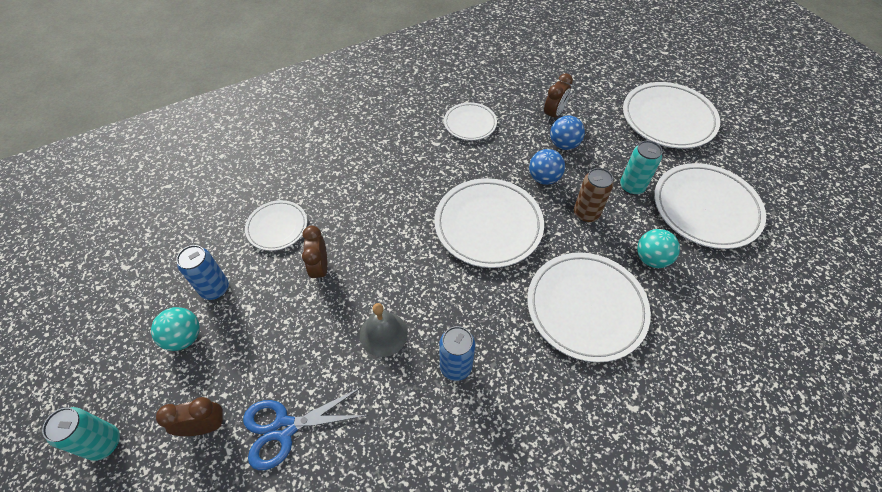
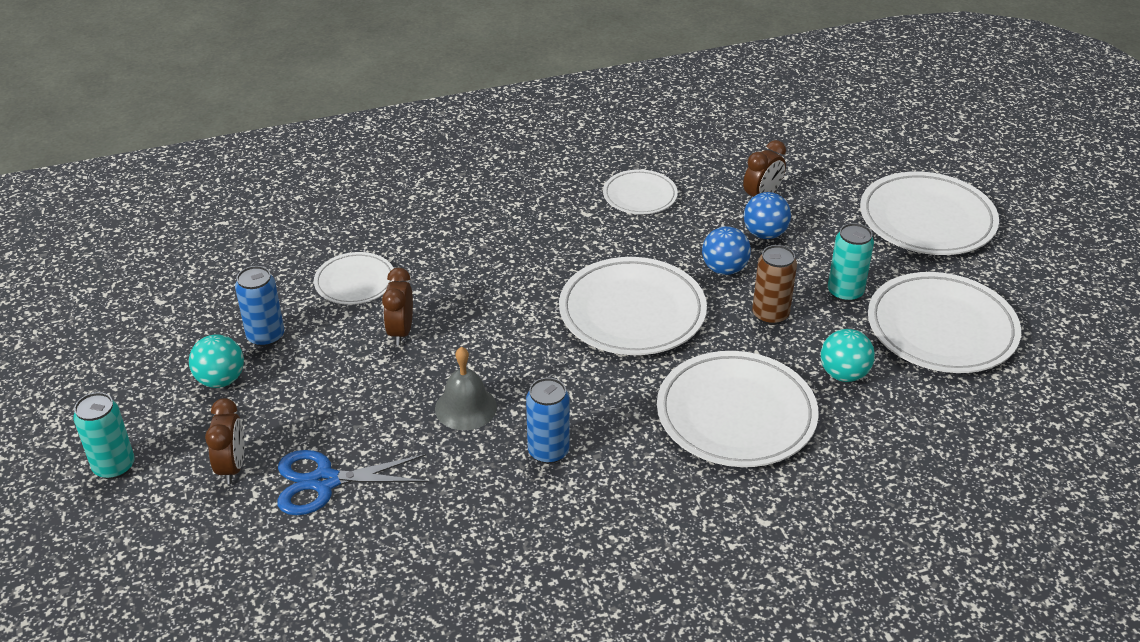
camera: 10 degrees right, 15 degrees down
brown clock [156,397,226,436] -> brown clock turned 90 degrees clockwise [205,398,244,484]

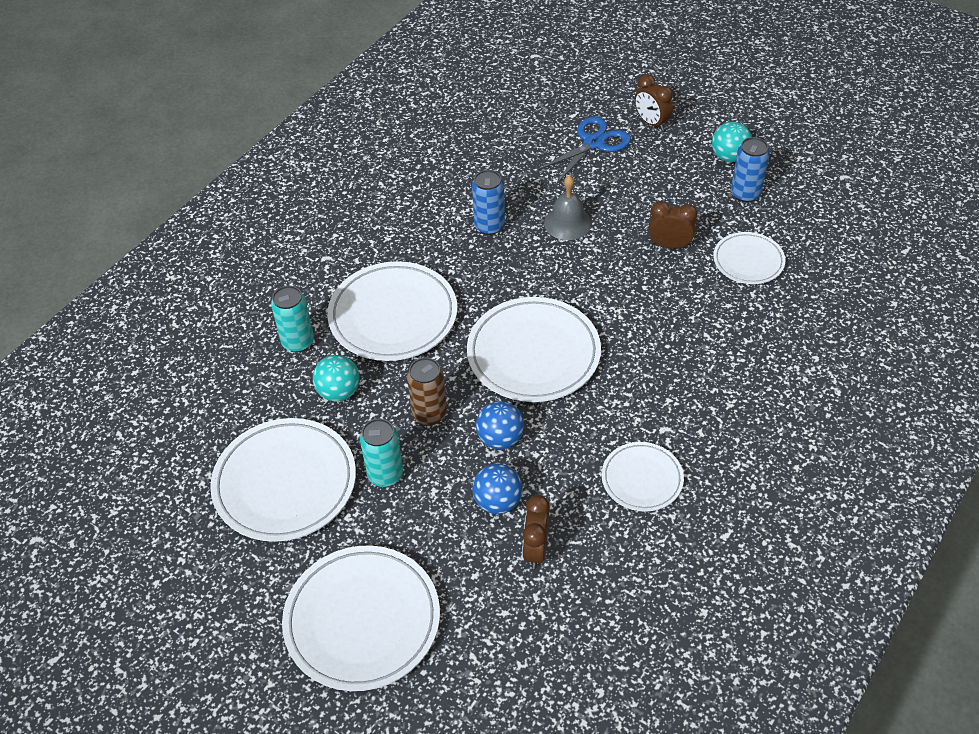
camera: 145 degrees right, 10 degrees up
turquoise can [73,392,135,479] -> turquoise can moved to [271,286,314,352]
brown clock [382,268,413,345] -> brown clock turned 45 degrees counterclockwise [648,201,697,249]

